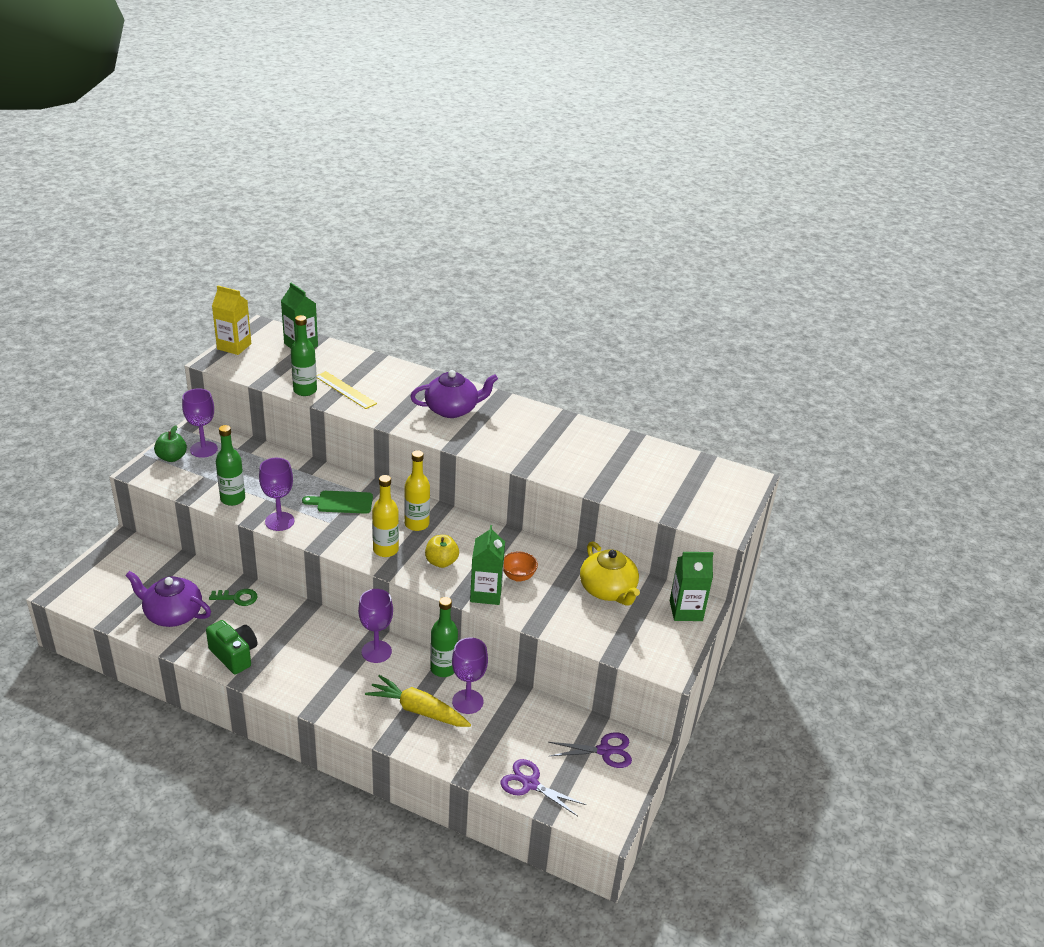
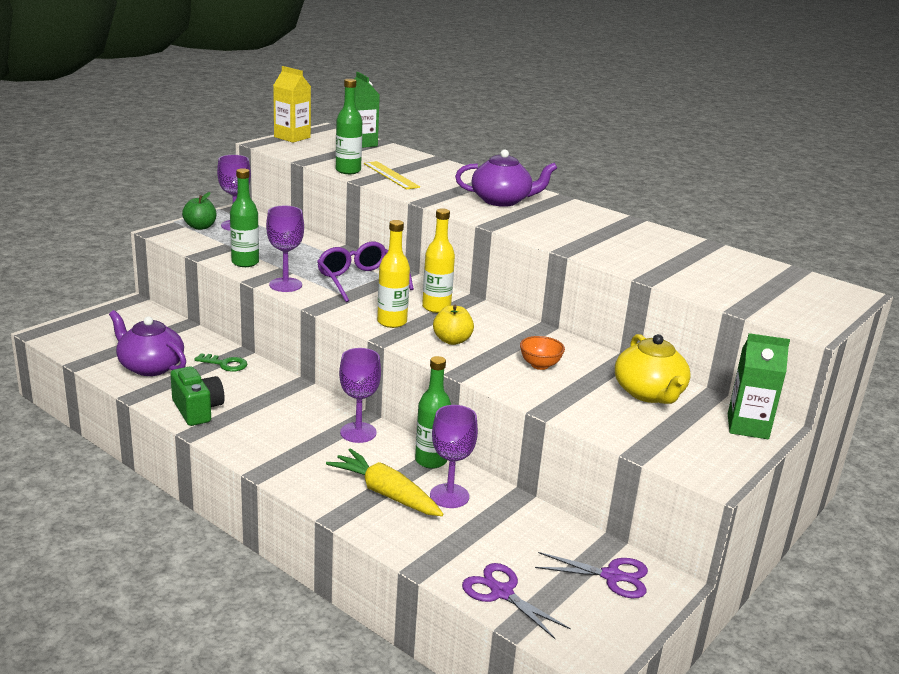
camera: 15 degrees right, 10 degrees down
green cutting board [302,491,373,514] -> purple glasses [317,242,414,302]
green carton [470,525,505,605] -> none

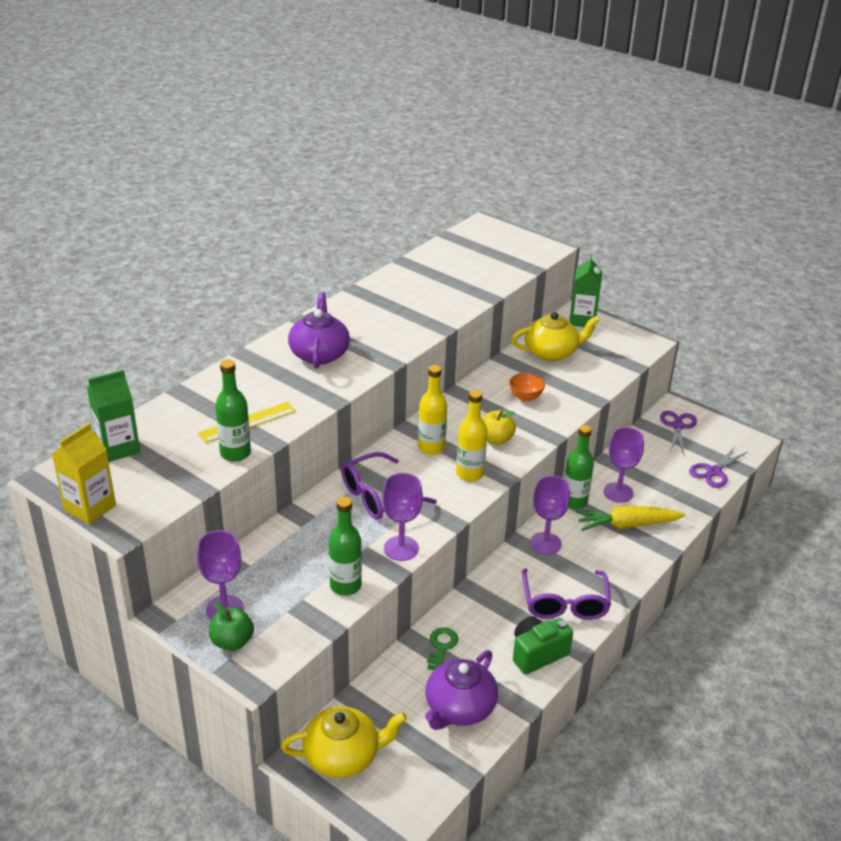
camera: 90 degrees left, 10 degrees up
yellow carrot [326,448,443,516] -> yellow carrot turned 45 degrees clockwise [576,505,686,531]
none -> yellow teapot [281,706,407,778]
none -> purple glasses [522,568,611,620]

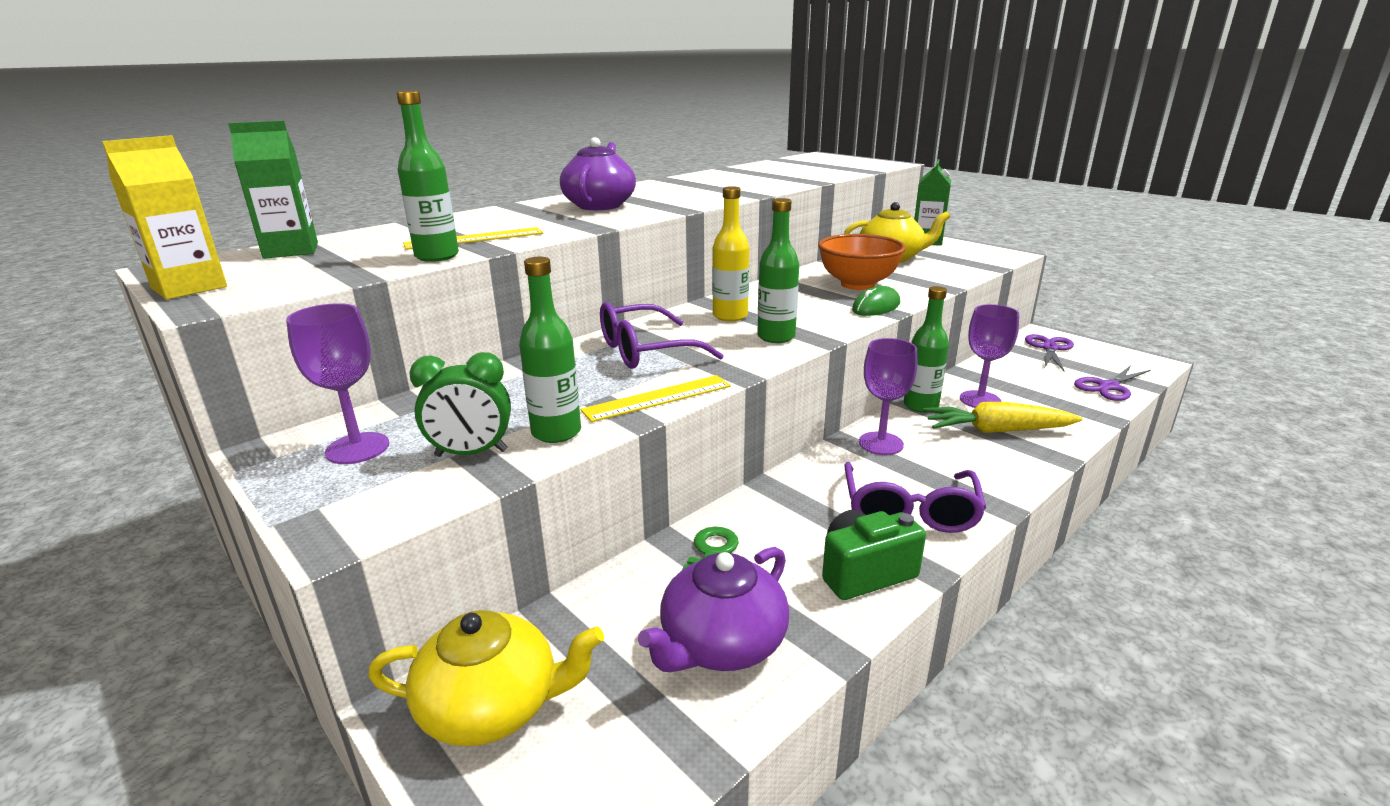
camera: 10 degrees right, 10 degrees down
green apple [209,602,254,651] -> none
purple goblet [382,473,423,561] -> yellow ruler [580,375,731,422]
yellow bottle [456,390,487,482] -> green bottle [757,198,799,343]
yellow apple [483,410,516,445] -> none
orange bowl [509,373,545,402] -> orange bowl [818,234,906,290], size x1.89
none -> green clock [409,352,511,457]
none -> green mouse [852,286,900,316]

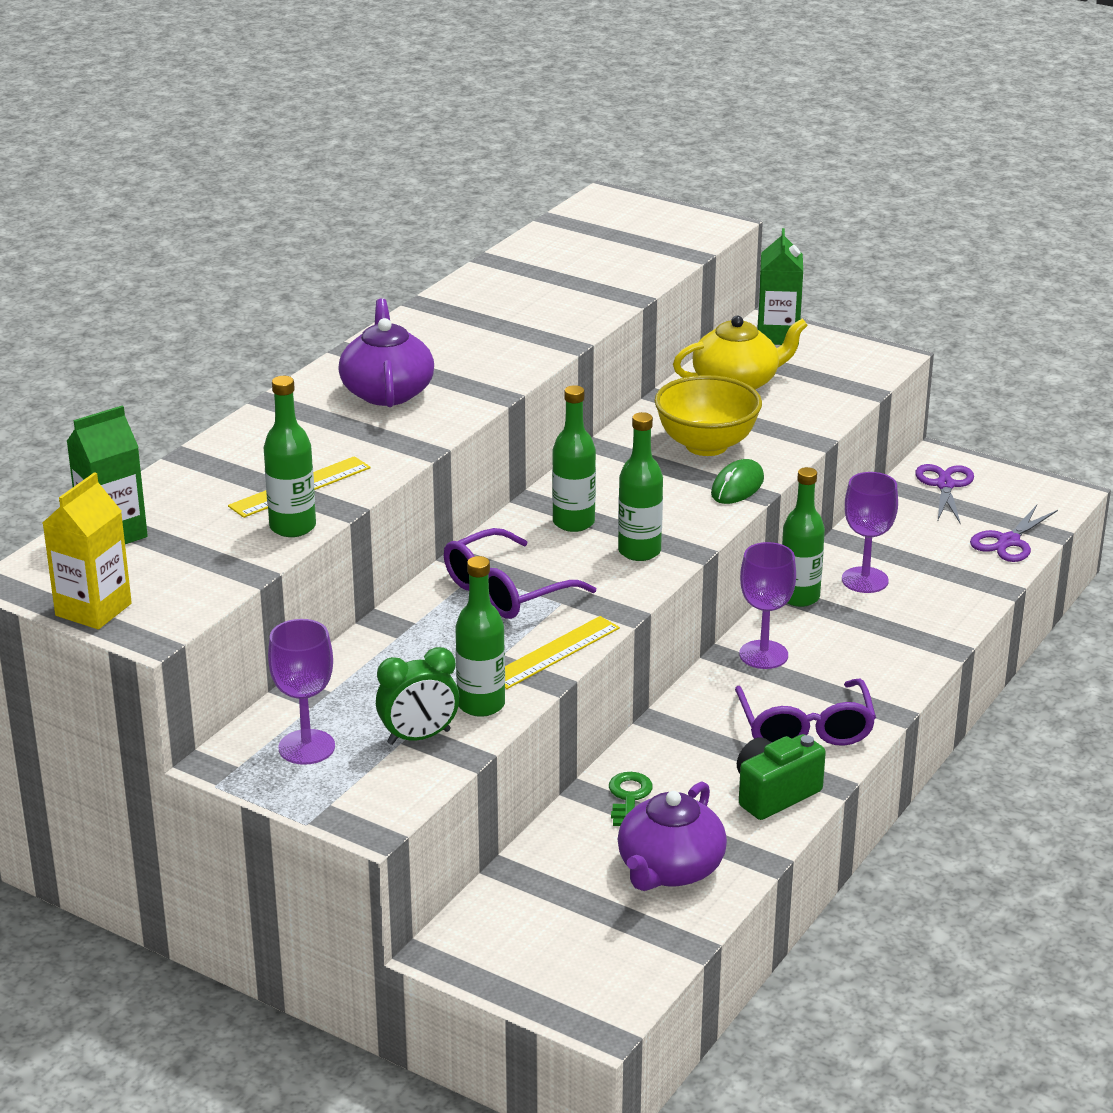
camera: 15 degrees left, 5 degrees up
yellow teapot [368,610,604,746] -> none
yellow bottle [712,186,749,321] -> green bottle [552,385,596,532]
orange bowl [818,234,906,290] -> yellow bowl [655,375,762,456]
yellow carrot [923,402,1083,433] -> none

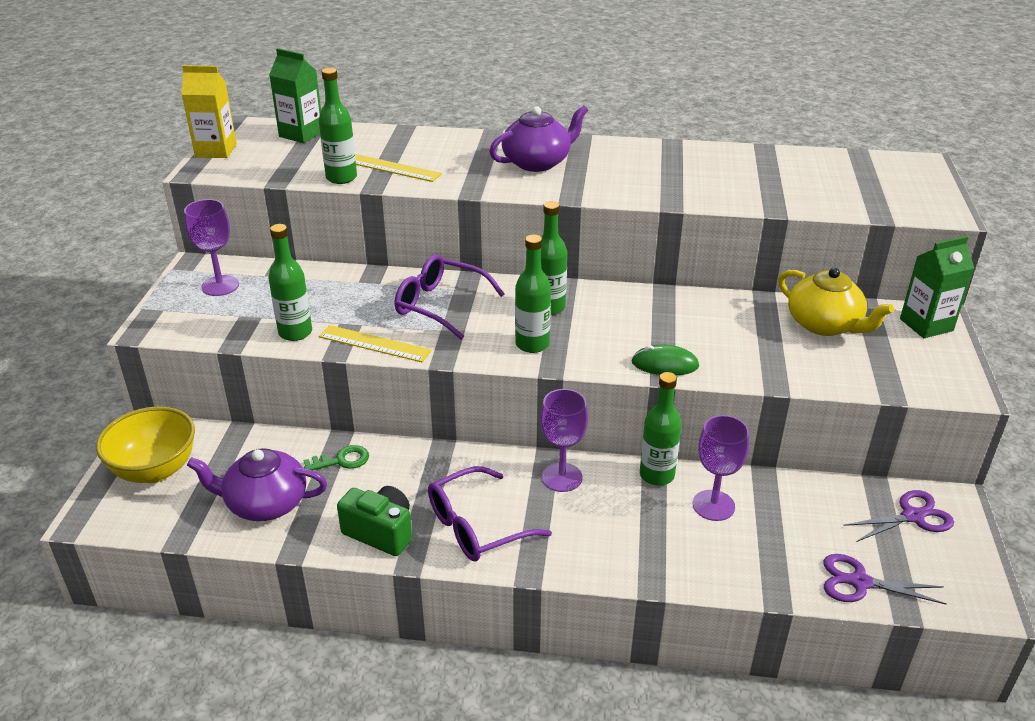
camera: 65 degrees right, 5 degrees up
green clock [376,647,459,745] -> none
yellow bowl [655,375,762,456] -> yellow bowl moved to [96,406,195,483]

